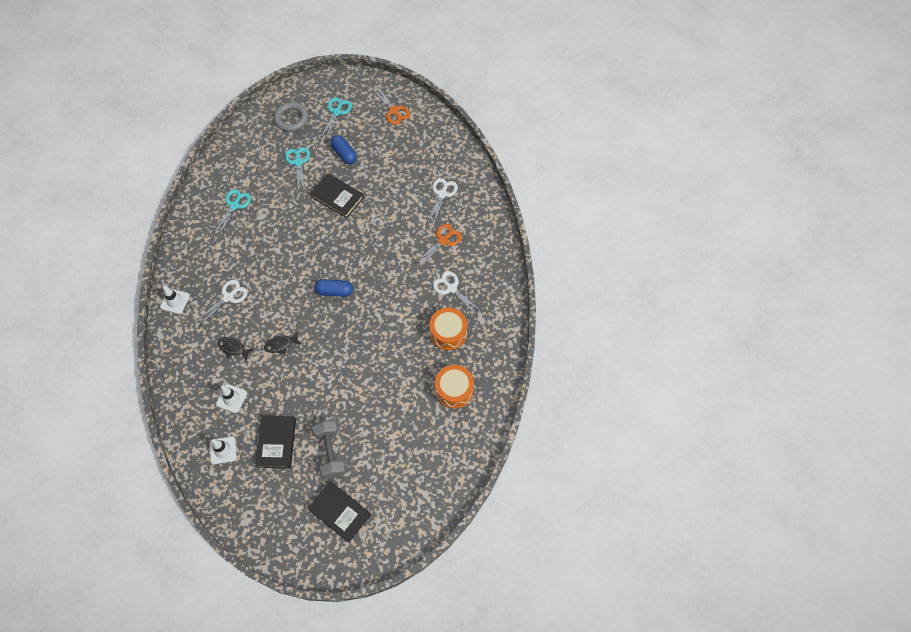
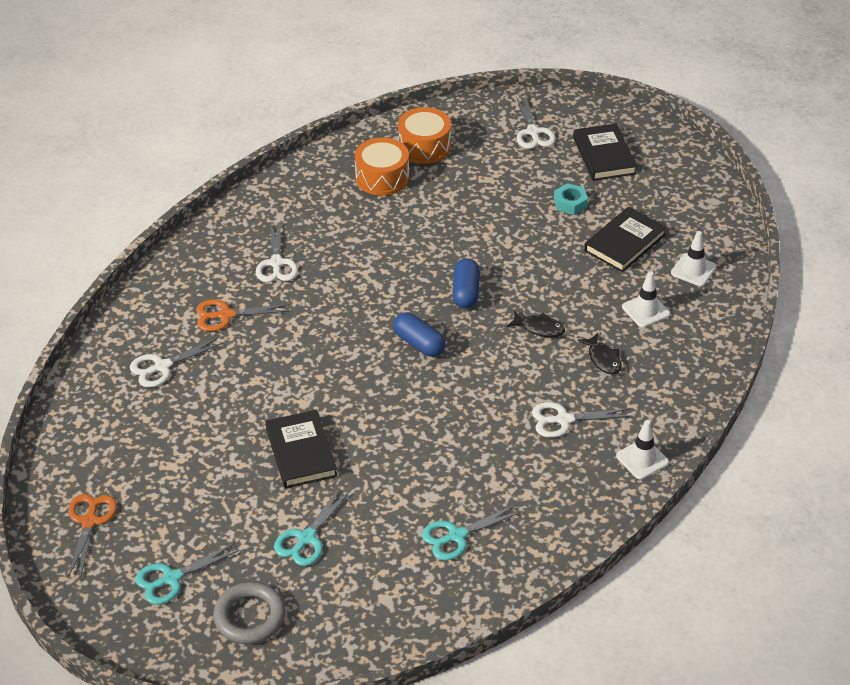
camera: 140 degrees left, 20 degrees down
grey dumbbell [313,420,346,479] -> turquoise nut [554,183,588,215]
blue capsule [330,135,357,164] -> blue capsule moved to [452,259,480,308]
orange drum [429,308,467,350] -> orange drum moved to [398,107,451,164]
none -> white scissors [516,95,556,149]

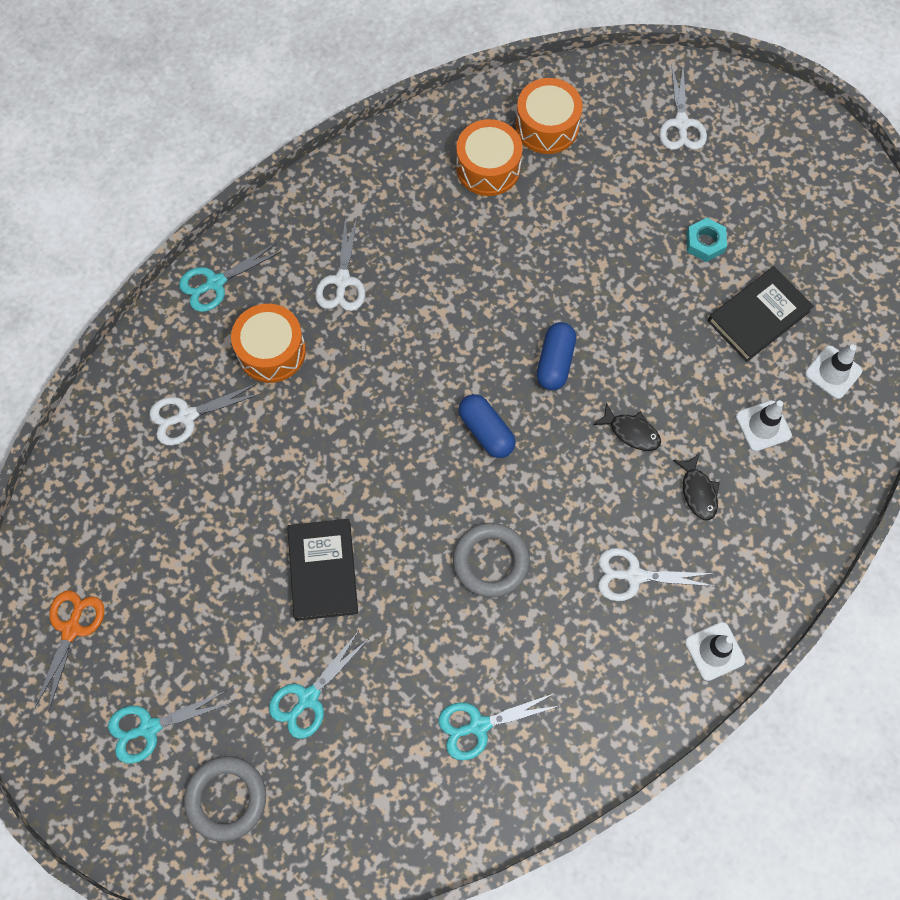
camera: 10 degrees right, 25 degrees up
orange scissors [196,300,290,331] -> orange drum [231,304,306,383]
black book [573,123,637,181] -> none
none -> turquoise scissors [179,243,282,312]
none -> grey ring [453,523,530,598]

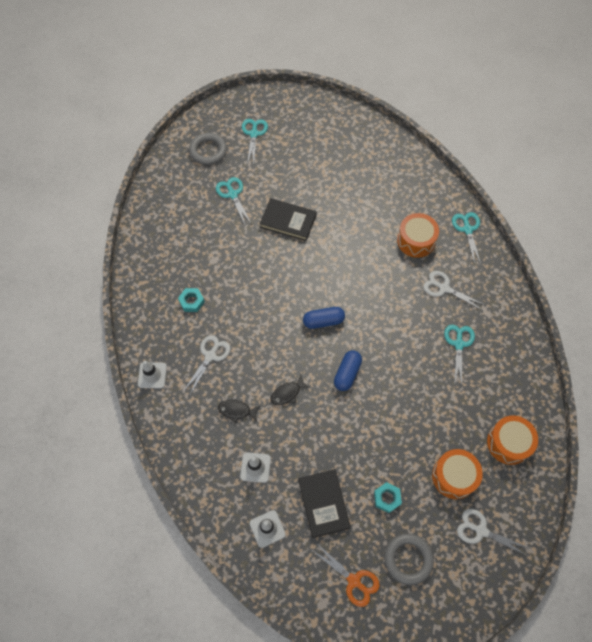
camera: 115 degrees right, 5 degrees down
orange scissors [35,590,105,711] -> orange scissors moved to [313,544,380,607]
white scissors [149,383,260,445] -> none
turquoise scissors [438,693,559,761] -> turquoise scissors moved to [444,325,475,386]
grey ring [453,523,530,598] -> grey ring moved to [384,533,434,585]
orange drum [456,119,523,196] -> orange drum moved to [432,449,483,499]
blue capsule [537,322,576,390] -> blue capsule turned 75 degrees clockwise [334,350,362,391]
none -> turquoise nut [178,288,205,312]

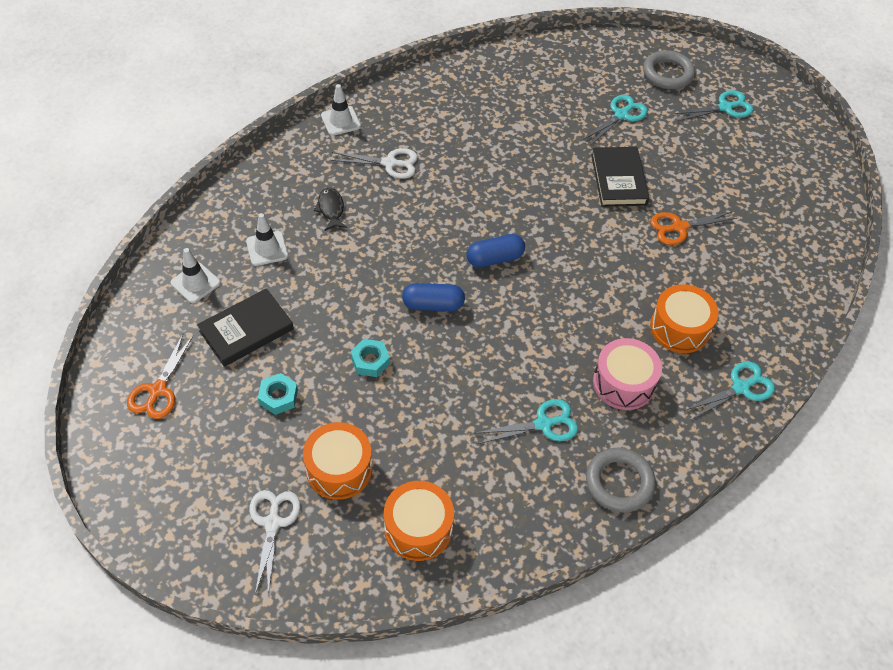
camera: 65 degrees right, 10 degrees down
turquoise nut [178,288,205,312] -> turquoise nut moved to [351,339,390,377]
black fish [271,375,310,405] -> none
blue capsule [303,307,345,329] -> blue capsule turned 75 degrees counterclockwise [467,234,525,268]
grey ring [384,533,434,585] -> grey ring moved to [586,448,656,513]
white scissors [423,271,485,310] -> pink drum [593,338,662,410]
none -> orange scissors [650,211,737,245]

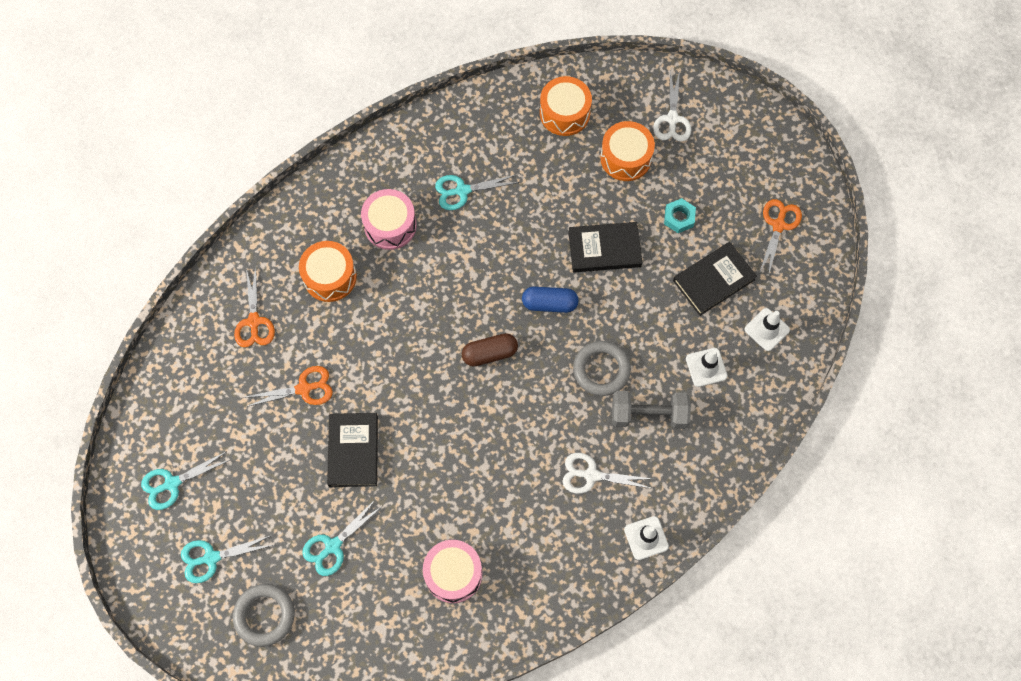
camera: 175 degrees left, 15 degrees up
black fish [314,188,347,231] -> grey dumbbell [612,391,691,429]
turquoise nut [351,339,390,377] -> black book [568,222,642,272]
blue capsule [467,234,525,268] -> brown capsule [462,333,518,367]
grey ring [586,448,656,513] -> grey ring moved to [573,341,631,396]
turquoise scissors [684,361,775,420] -> turquoise scissors moved to [141,451,230,510]
none -> orange scissors [234,267,275,347]
none -> pink drum [423,540,482,603]

